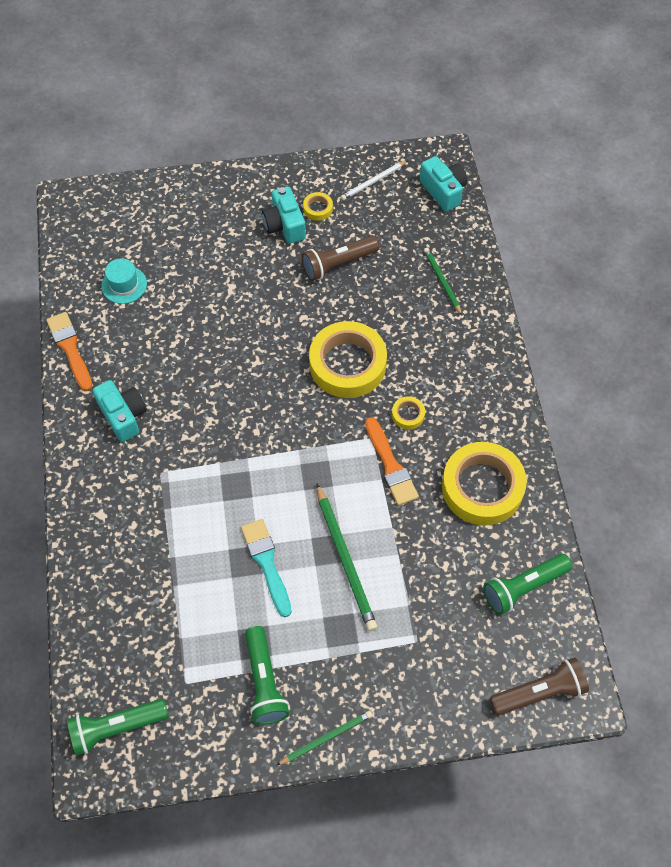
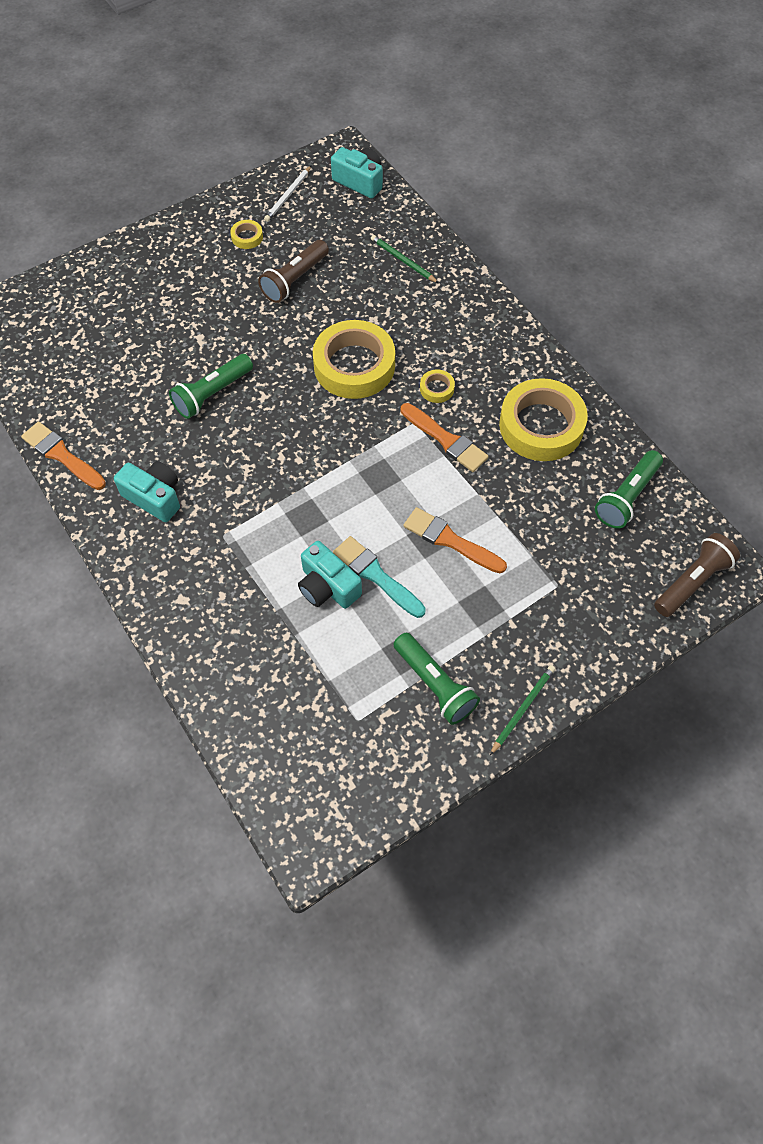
camera: 25 degrees left, 0 degrees up
green flashlight [67,699,168,756] -> green flashlight moved to [169,354,253,419]
turquoise hat [102,258,147,304] -> none
turquoise camera [261,186,306,244] -> turquoise camera moved to [298,541,362,609]
green pencil [316,483,377,631] -> orange brush [403,507,507,573]

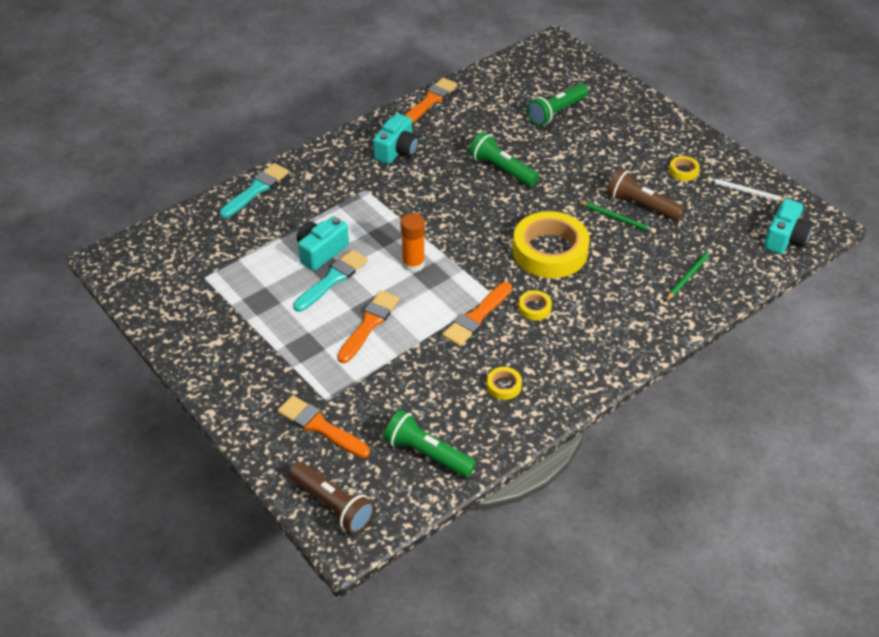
camera: 85 degrees right, 15 degrees down
green flashlight [393,632,480,725] -> green flashlight moved to [527,83,588,126]
green pencil [490,665,555,755] -> green pencil moved to [578,201,656,234]
yellow tape [499,378,588,461] -> yellow tape [487,367,522,400], size x0.42
none -> turquoise brush [219,163,289,218]
none -> orange brush [277,395,370,458]
none -> orange glue stick [400,213,425,272]

